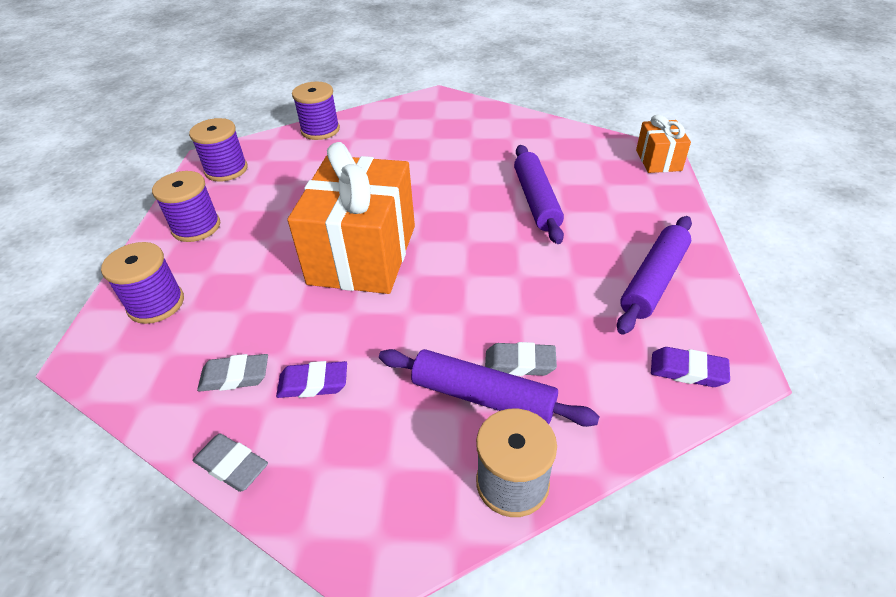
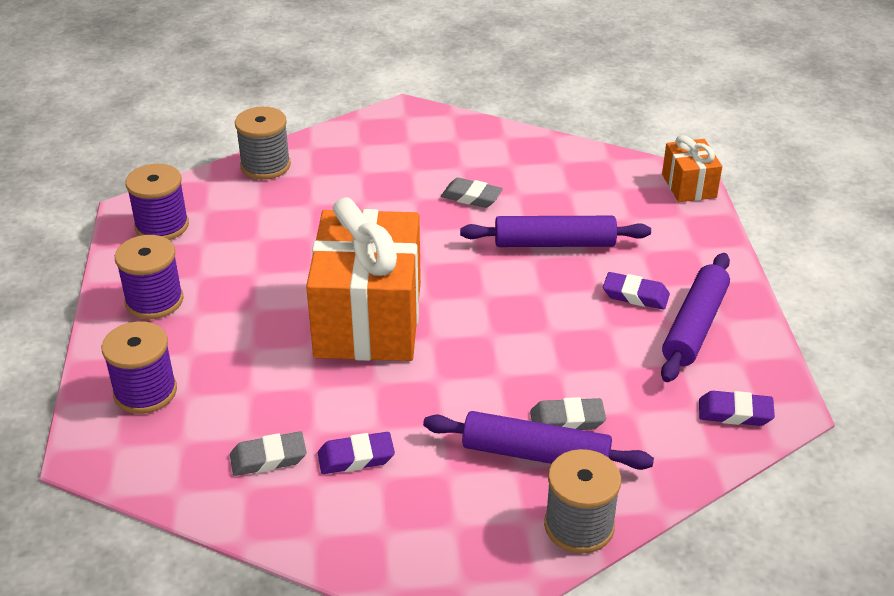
camera: 10 degrees left, 5 degrees down
grey eraser [193,433,268,492] -> grey eraser moved to [441,178,503,208]
purple spool [292,82,340,140] -> grey spool [235,107,291,180]
purple rolling pin [514,145,564,244] -> purple rolling pin turned 75 degrees counterclockwise [460,216,651,247]
none -> purple eraser [603,272,670,310]

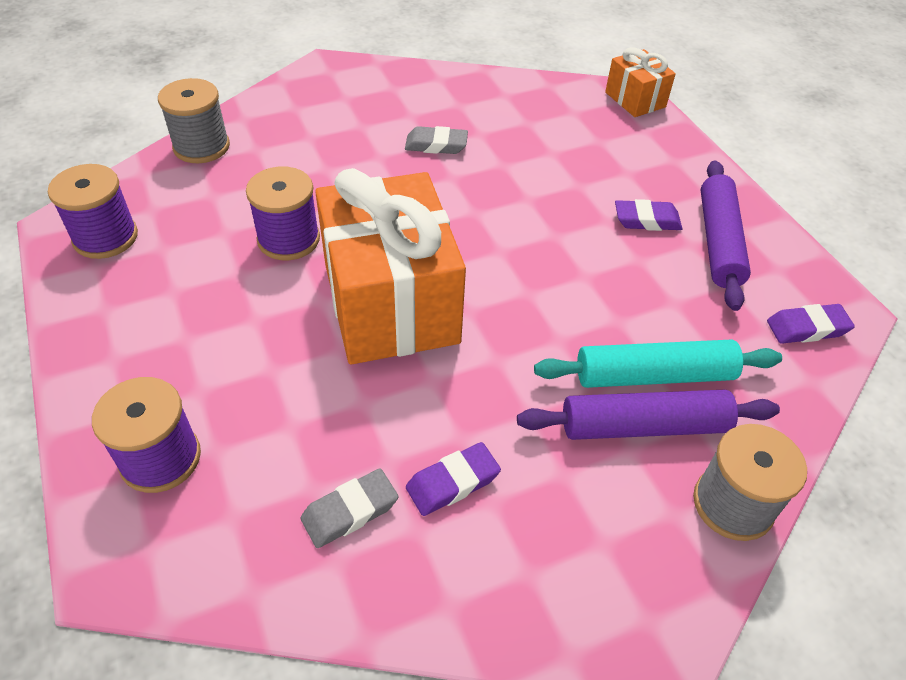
camera: 20 degrees left, 10 degrees up
purple spool [115,235,184,319] -> purple spool moved to [246,166,320,260]
purple rolling pin [460,216,651,247] -> none
grey eraser [530,397,606,430] -> turquoise rolling pin [534,339,782,388]

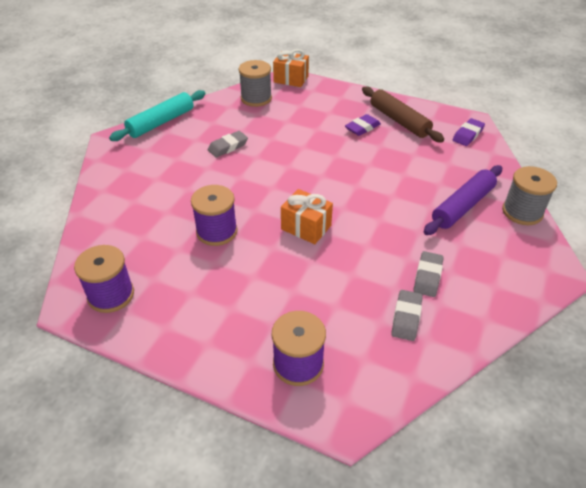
camera: 40 degrees left, 5 degrees down
grey spool [158,78,230,163] -> grey spool moved to [239,60,272,107]
orange gift [315,168,466,365] -> orange gift [281,189,333,244], size x0.48
purple eraser [406,442,501,516] -> grey eraser [414,251,444,297]
turquoise rolling pin [534,339,782,388] -> turquoise rolling pin moved to [109,90,205,141]
purple rolling pin [701,160,751,311] -> brown rolling pin [362,87,444,142]

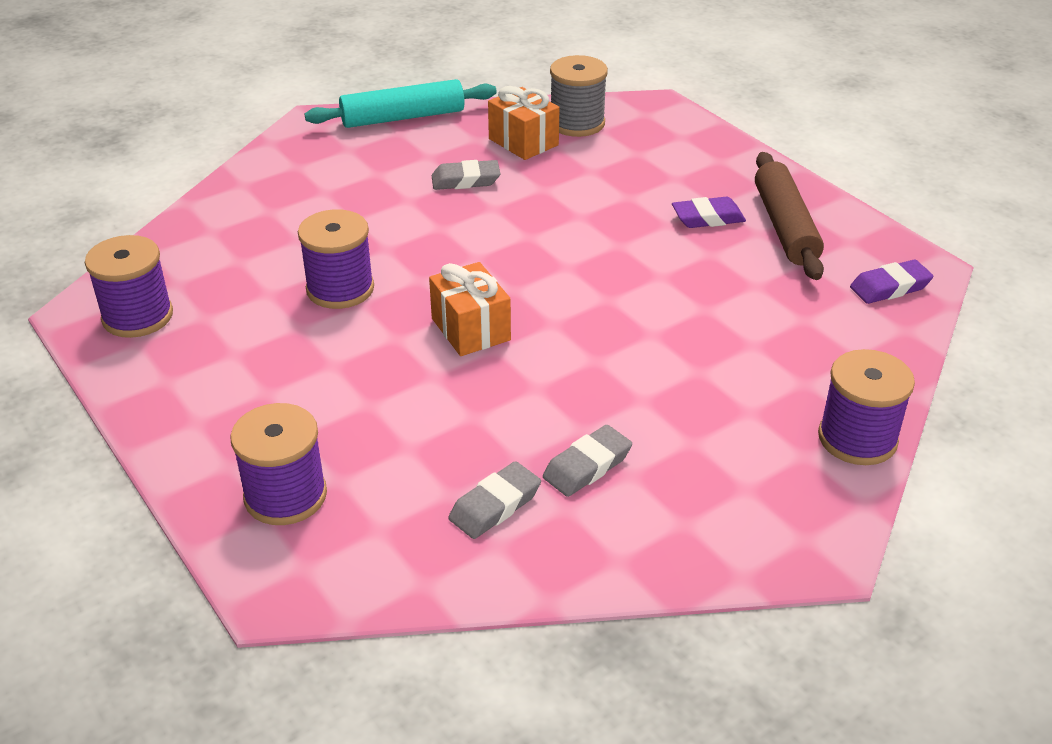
camera: 30 degrees right, 5 degrees down
orange gift [273,49,309,87] -> orange gift moved to [488,86,559,160]
purple rolling pin [424,165,502,235] -> none
grey spool [502,166,557,225] -> purple spool [818,349,915,465]

